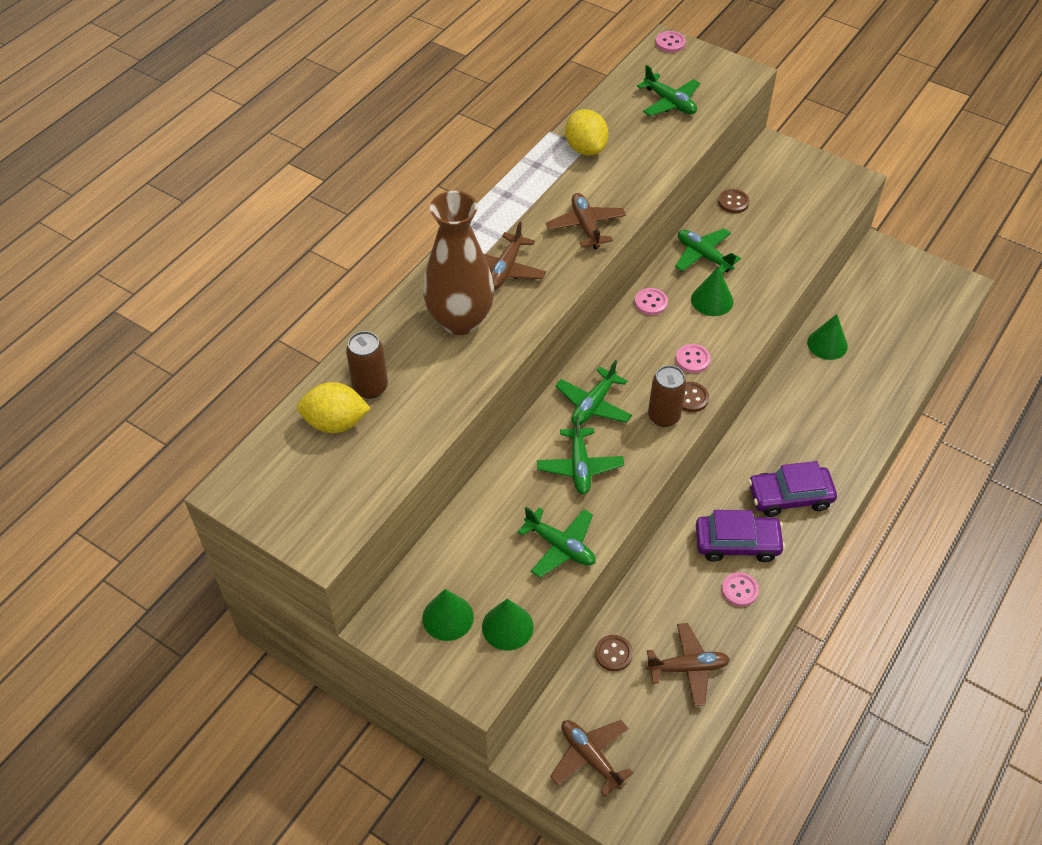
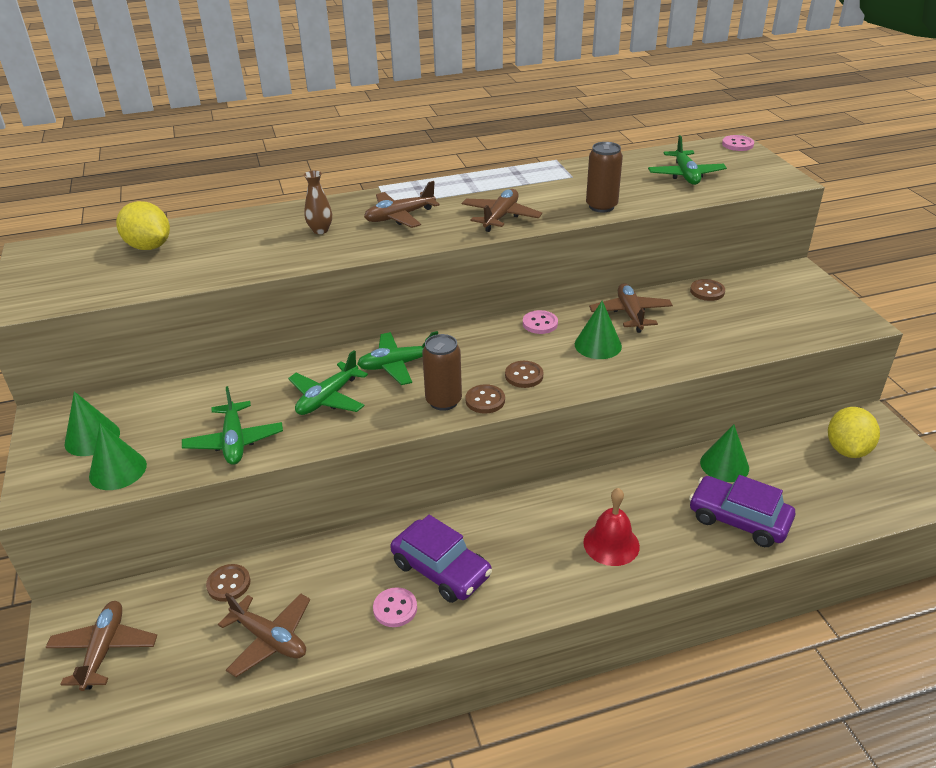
camera: 40 degrees right, 15 degrees down
brown can [346,331,388,399] -> brown can moved to [586,142,623,212]
brown vase [423,191,494,335] -> brown vase [304,170,332,234], size x0.40
yellow lemon [565,109,608,156] -> yellow lemon moved to [828,407,880,458]
green plane [675,228,741,274] -> brown plane [589,283,673,333]
pink button [676,344,711,373] -> brown button [505,361,543,388]
purple car [748,461,837,517] -> purple car moved to [689,475,795,547]
none -> red bell [583,488,640,566]

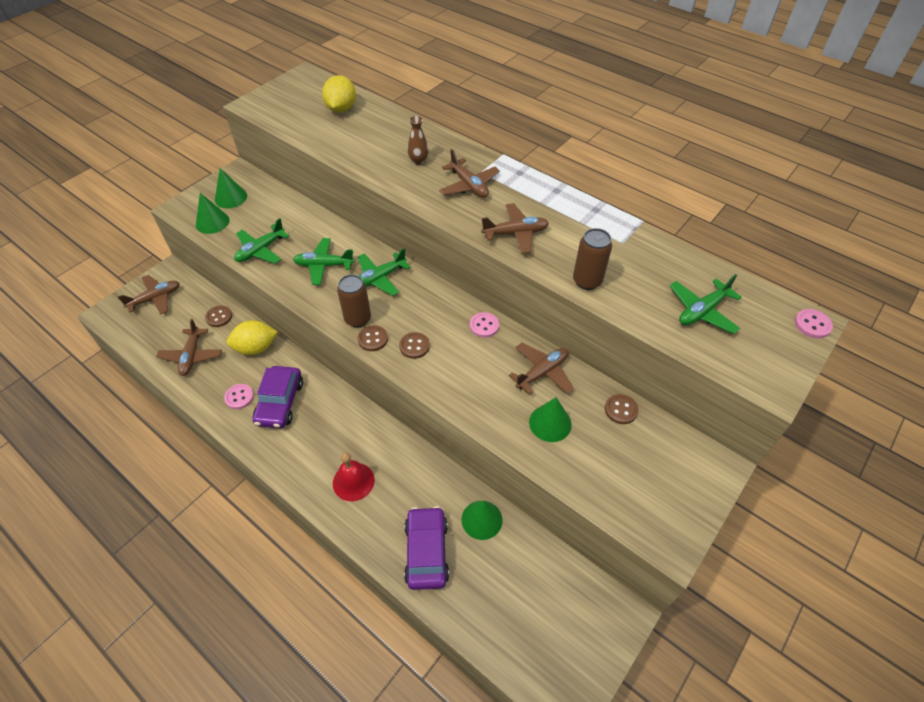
camera: 55 degrees right, 15 degrees up
green plane [357,331,438,385] -> green plane turned 75 degrees counterclockwise [358,248,411,296]
brown plane [364,181,440,228] -> brown plane turned 150 degrees counterclockwise [439,149,500,198]
green cone [575,301,622,359] -> green cone moved to [529,398,572,442]
yellow lemon [828,407,880,458] -> yellow lemon moved to [227,320,278,355]

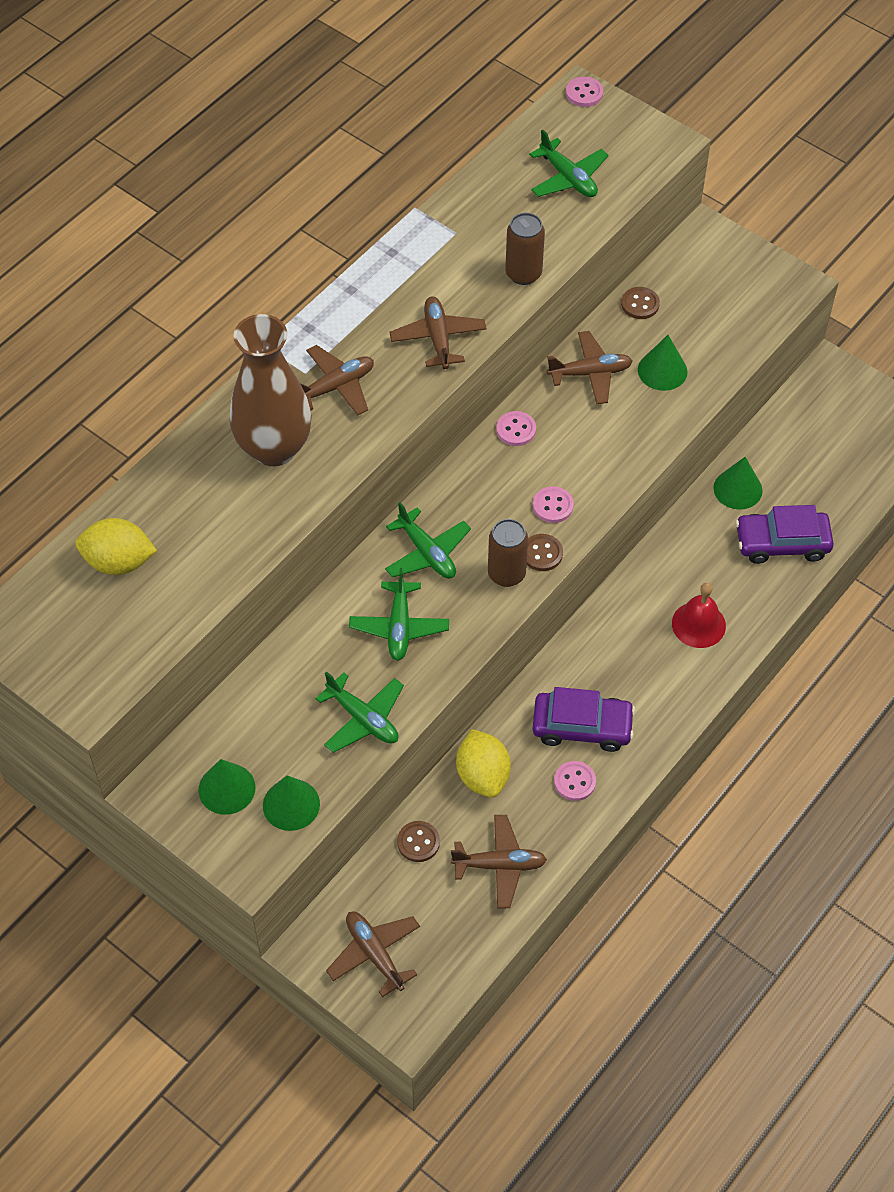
camera: 90 degrees left, 5 degrees up
brown button [399,332,430,359] -> pink button [533,486,574,523]
brown vase [407,116,429,165] -> brown vase [229,314,312,466], size x2.48
brown plane [509,342,574,395] -> brown plane turned 120 degrees clockwise [547,331,633,404]

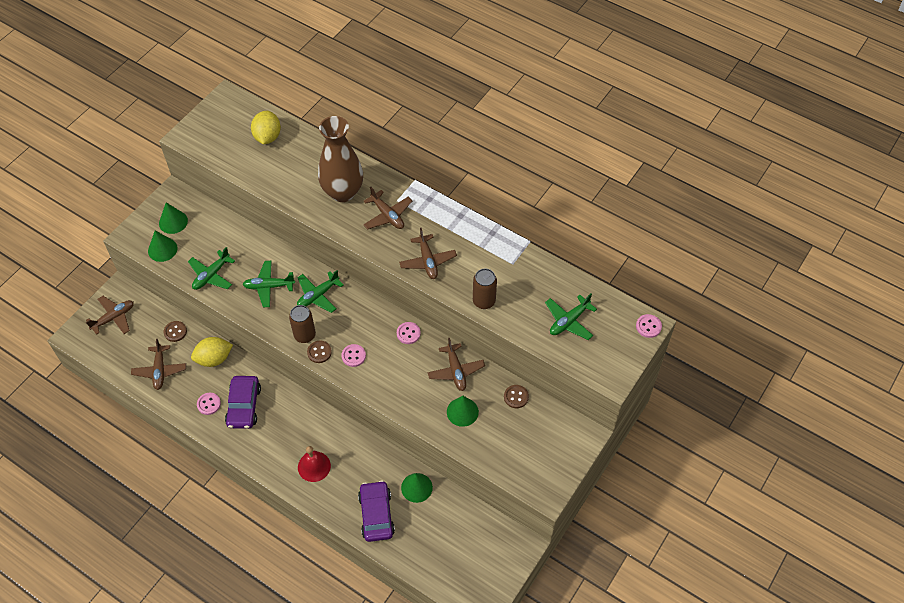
camera: 85 degrees right, 0 degrees up
brown plane [389,296,486,369] -> brown plane turned 90 degrees clockwise [399,228,457,279]

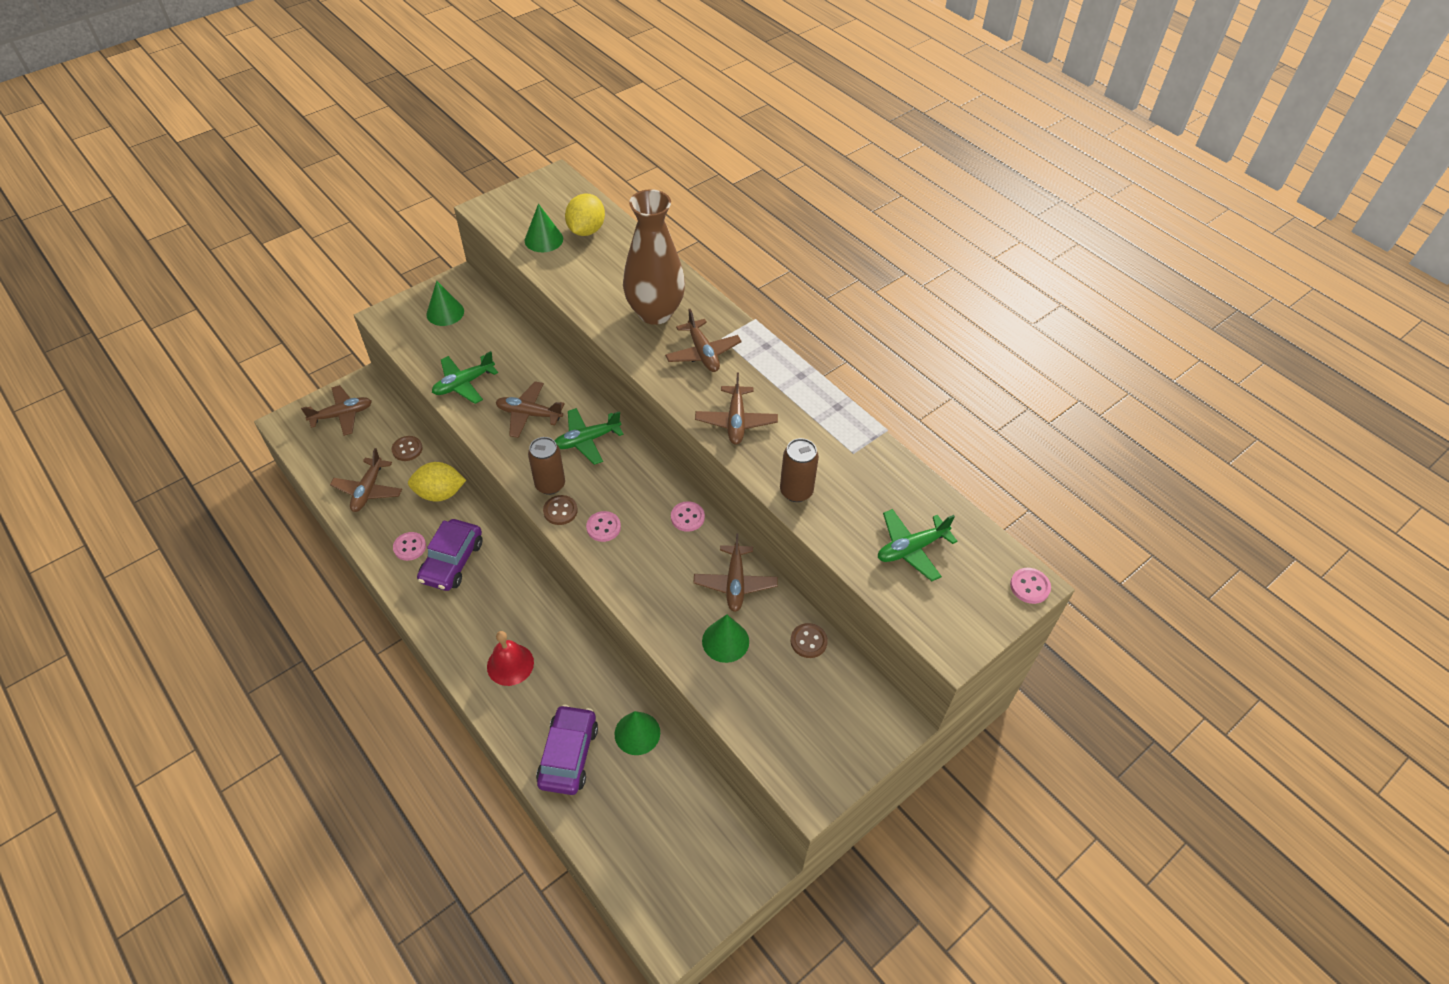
camera: 15 degrees right, 5 degrees down
green cone [148,231,178,262] -> green cone moved to [525,204,563,252]
green plane [243,261,295,307] -> brown plane [496,381,565,438]

